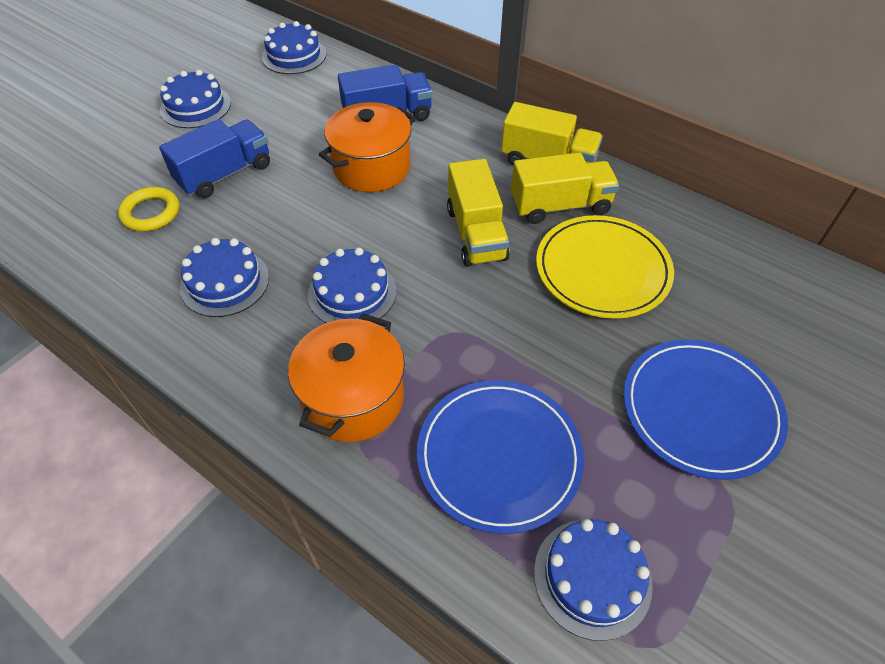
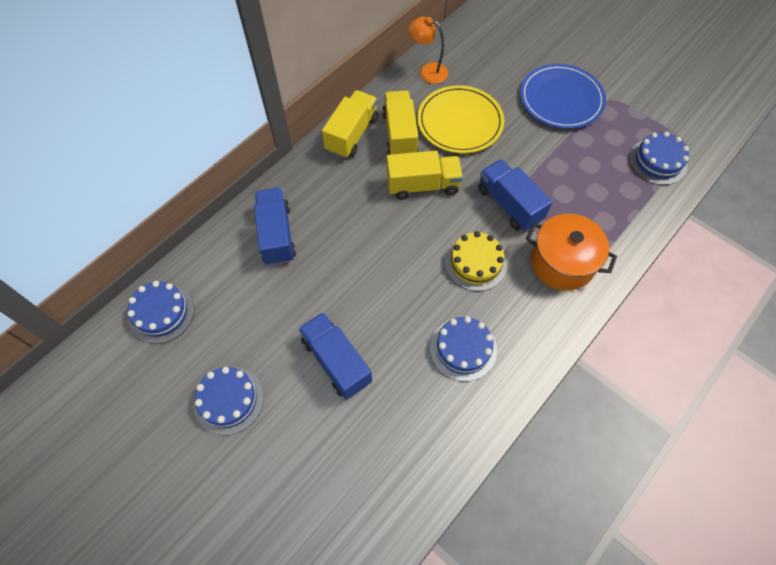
camera: 85 degrees left, 10 degrees up
yellow ring [118,187,179,231] -> none
blue cake [308,248,396,323] -> yellow cake [445,231,507,291]
orange pot [319,102,416,192] -> none
blue plate [417,380,584,534] -> none
none -> orange lamp [409,17,448,84]
none -> blue truck [478,159,552,231]

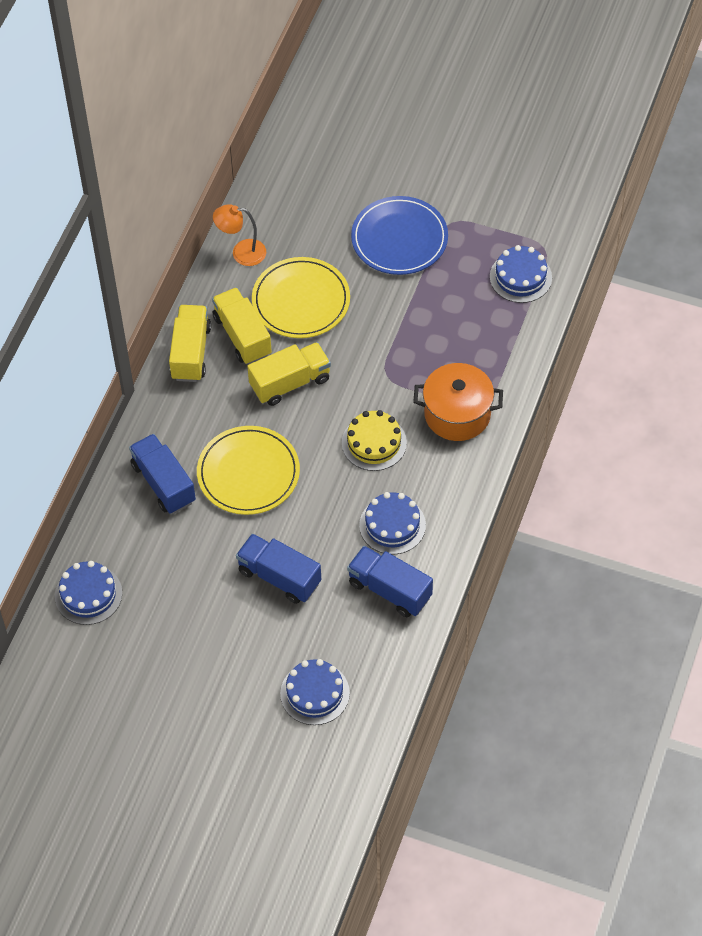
camera: 20 degrees left, 5 degrees down
blue cake [193,366,264,436] -> blue cake moved to [280,659,350,725]
blue truck [478,159,552,231] -> blue truck moved to [347,546,433,617]
none -> yellow plate [197,426,300,515]

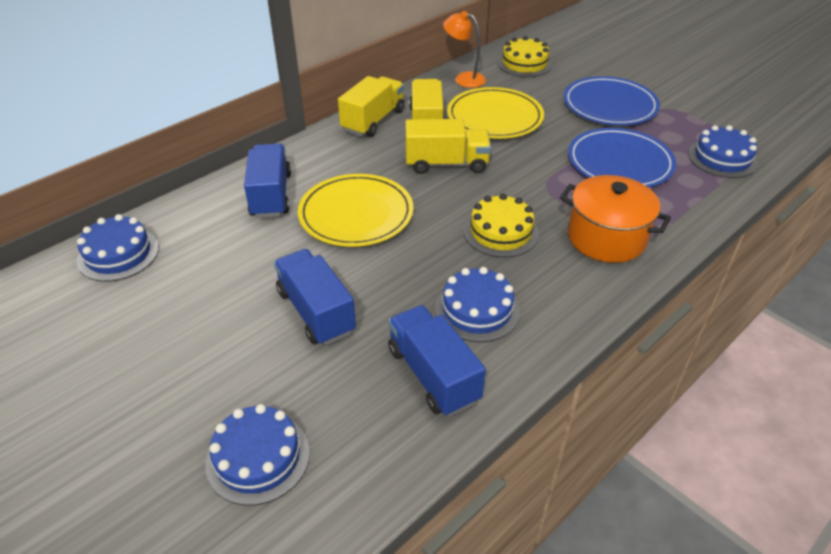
camera: 25 degrees right, 15 degrees down
none -> yellow cake [497,36,552,77]
none -> blue plate [568,128,676,188]

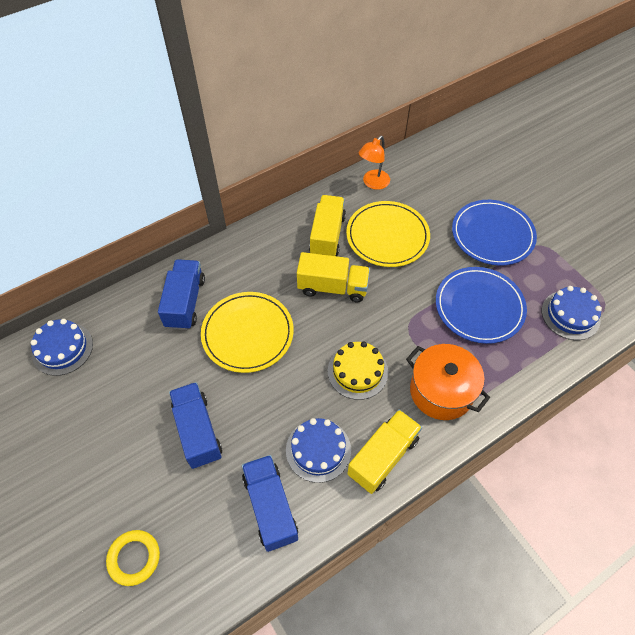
camera: 10 degrees right, 15 degrees up
blue cake [205,404,310,506] -> yellow ring [106,530,160,586]
yellow truck [338,76,405,137] -> yellow truck moved to [347,409,422,494]
orange lamp [443,11,486,88] -> orange lamp turned 90 degrees counterclockwise [359,136,390,190]
yellow cake [497,36,552,77] -> none

